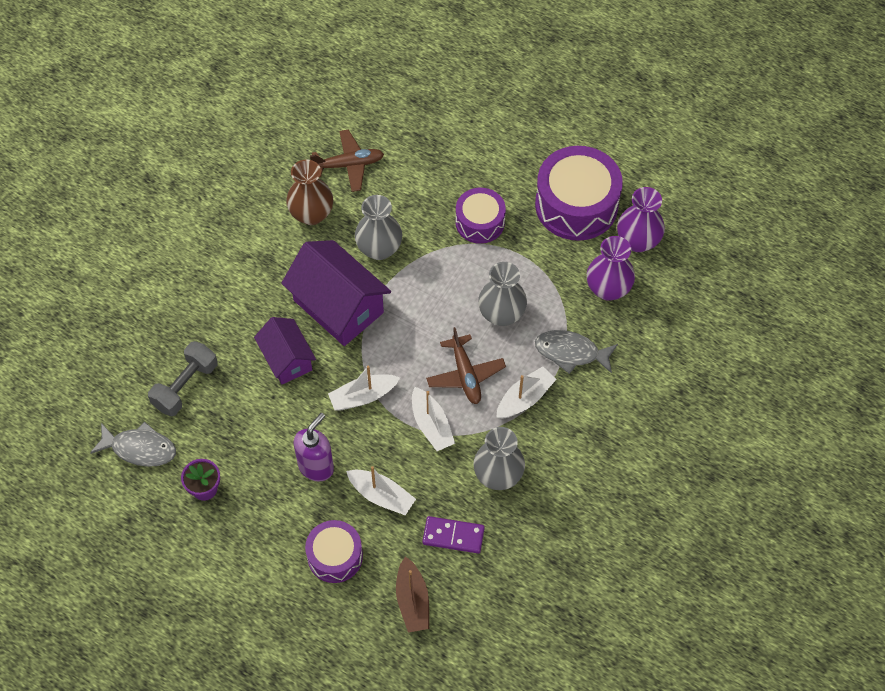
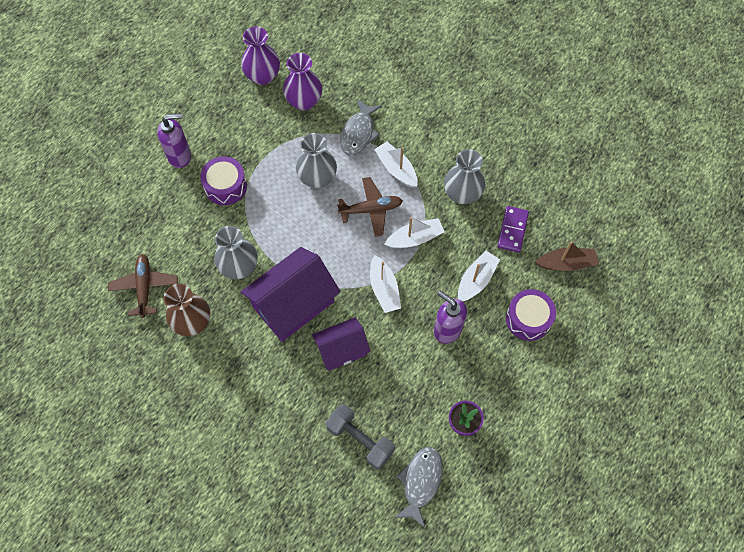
camera: 85 degrees left, 5 degrees up
purple drum [535,146,623,241] -> none
none -> purple soap dispenser [157,113,191,168]

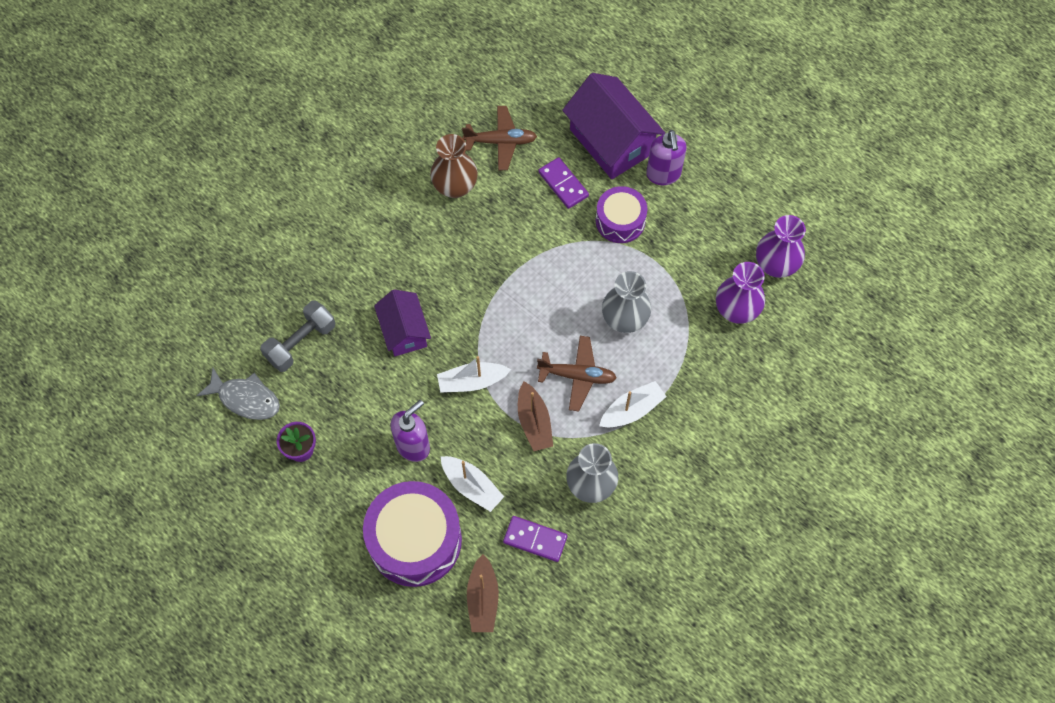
camera: 95 degrees right, 0 degrees up
grey vase [214,226,257,279] -> none
purple house [241,247,340,342] -> purple house moved to [562,73,665,179]
brown plane [337,177,403,237] -> brown plane turned 75 degrees counterclockwise [537,336,617,411]
grey fish [340,99,382,155] -> none
white boat [384,217,445,248] -> brown boat [518,381,553,451]
purple drum [506,289,556,341] -> purple drum [363,481,462,587], size x1.69
none -> purple domino [538,157,589,209]

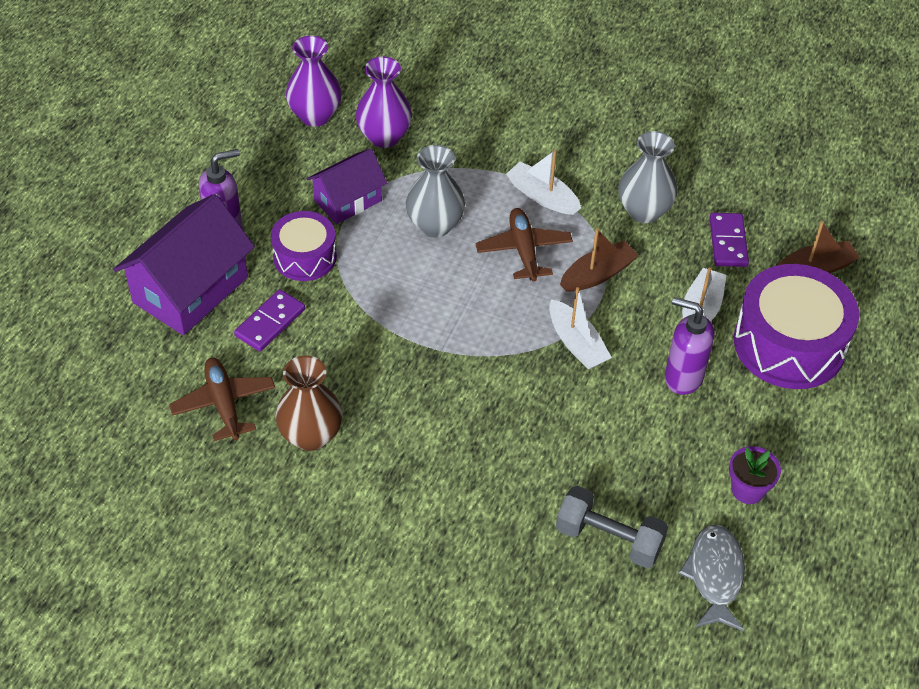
camera: 110 degrees left, 15 degrees down
purple house [374,289,431,356] -> purple house moved to [307,149,387,224]

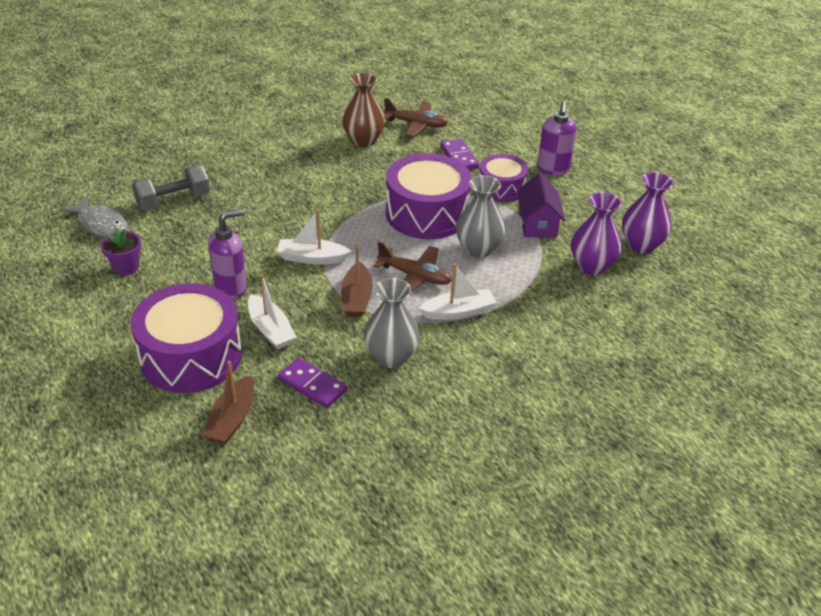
camera: 125 degrees right, 10 degrees down
purple house [113,194,255,335] -> none
none -> purple drum [386,153,472,239]

